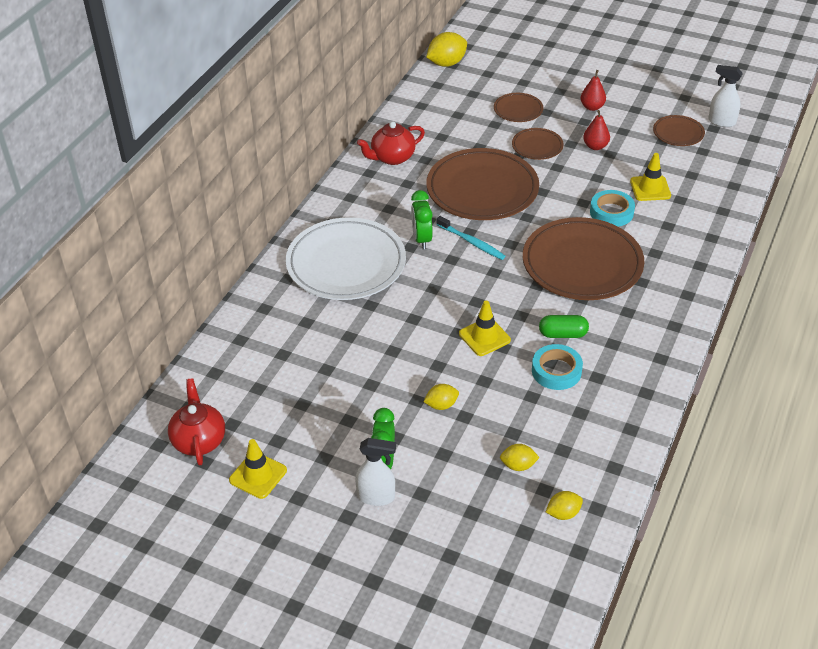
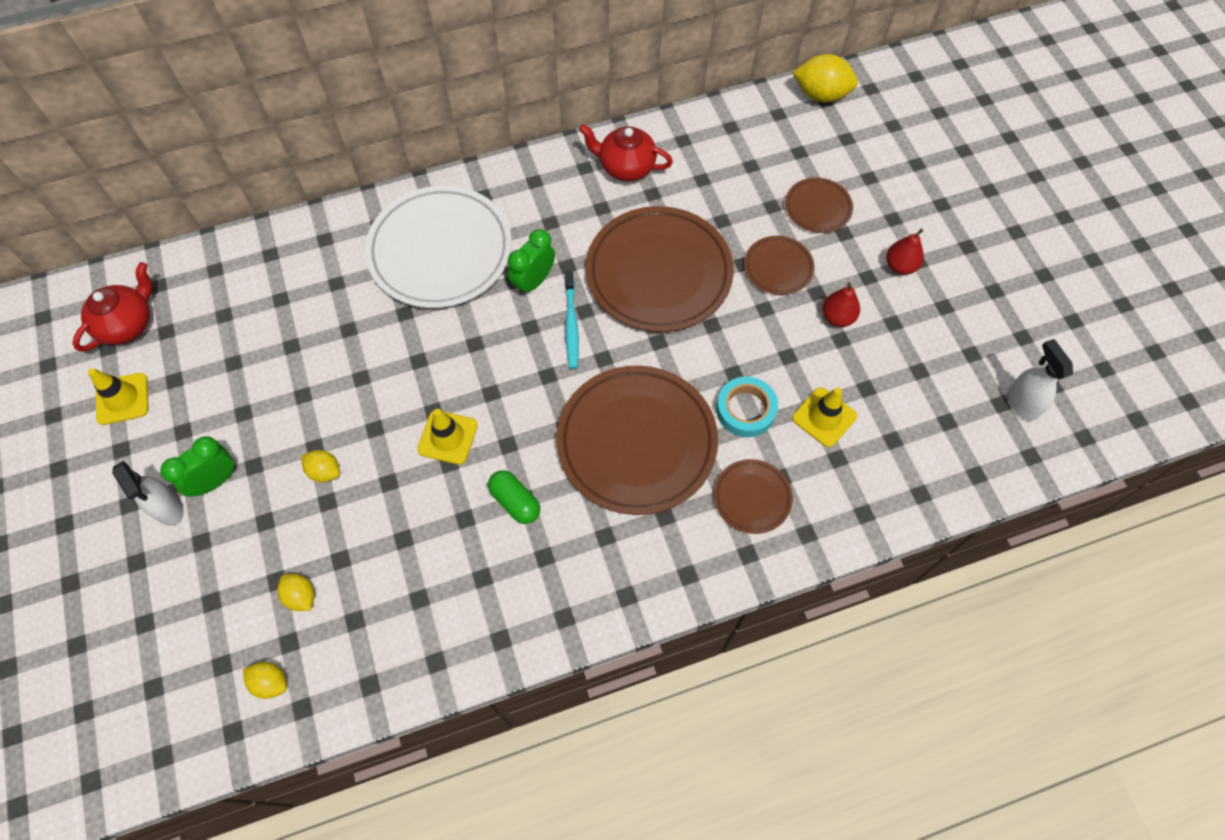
camera: 45 degrees right, 20 degrees up
turquoise tape [532,344,583,390] -> none
brown plate [653,115,705,146] -> brown plate moved to [714,459,793,534]

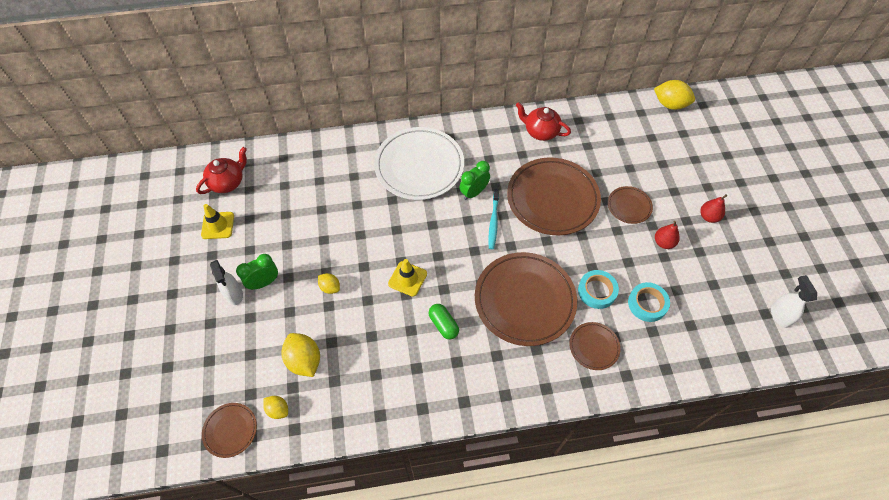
camera: 10 degrees right, 5 degrees down
yellow lemon [277,574,315,611] -> yellow lemon [282,333,320,377], size x1.75
brown plate [785,177,853,233] -> brown plate moved to [202,403,257,458]
yellow traffic cone [792,387,857,447] -> turquoise tape [628,282,670,322]

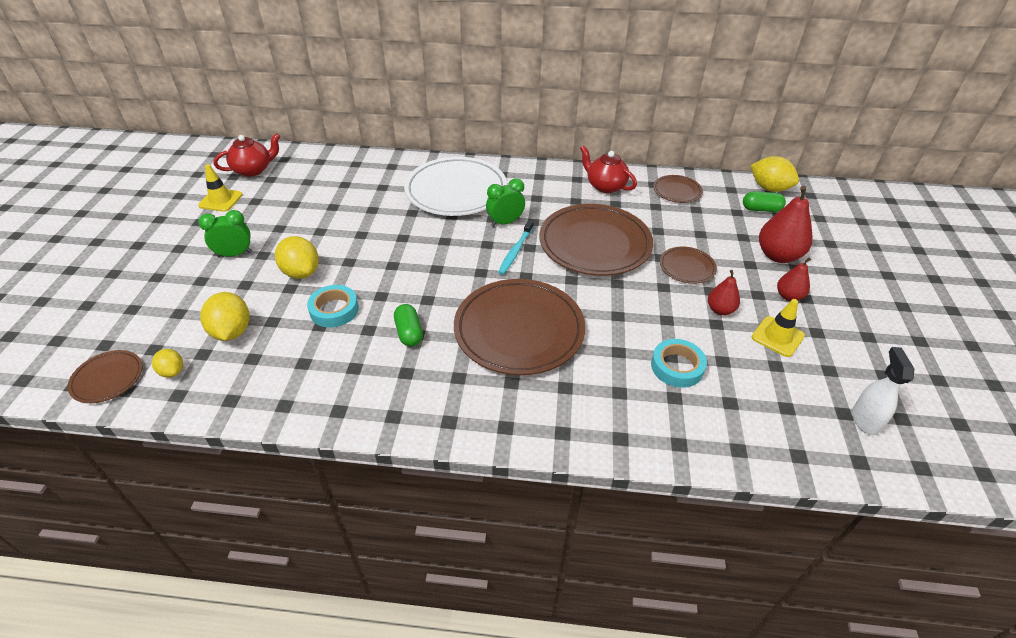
camera: 15 degrees right, 15 degrees down
white spray bottle [210,260,243,305] -> none
yellow lemon [318,273,340,294] -> yellow lemon [275,236,319,279], size x1.75
yellow traffic cone [388,259,427,297] -> yellow traffic cone moved to [752,299,805,357]
brown plate [570,322,621,370] -> brown plate moved to [653,175,703,203]
turquoise tape [578,270,619,309] -> turquoise tape moved to [307,285,359,328]
none -> green capsule [743,191,786,212]
none -> red pear [759,186,813,263]

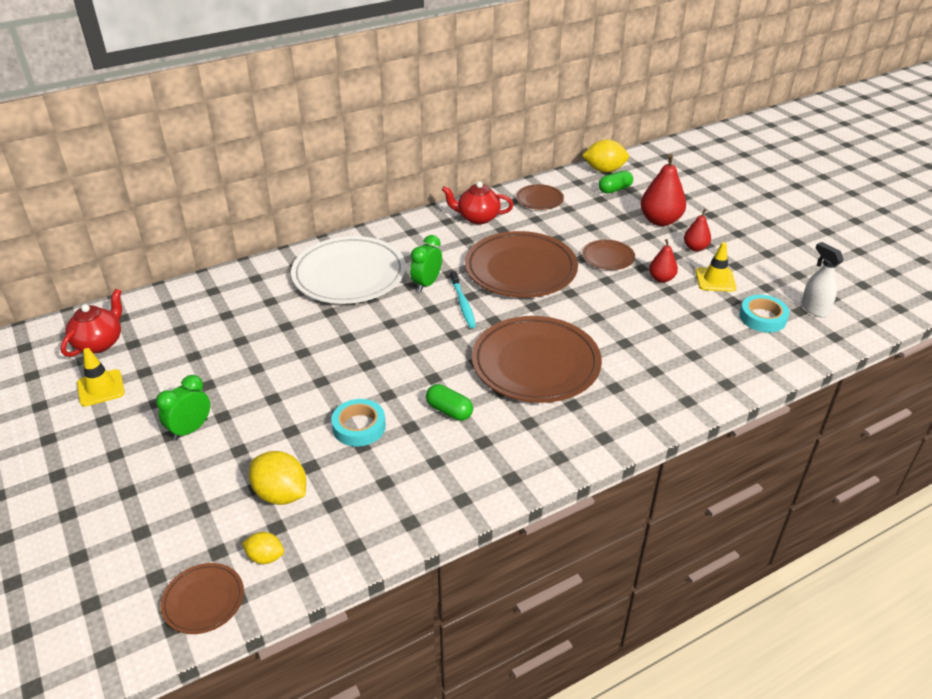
camera: 35 degrees left, 5 degrees down
yellow lemon [275,236,319,279] -> none
turquoise tape [651,339,707,388] -> turquoise tape moved to [739,295,790,333]

